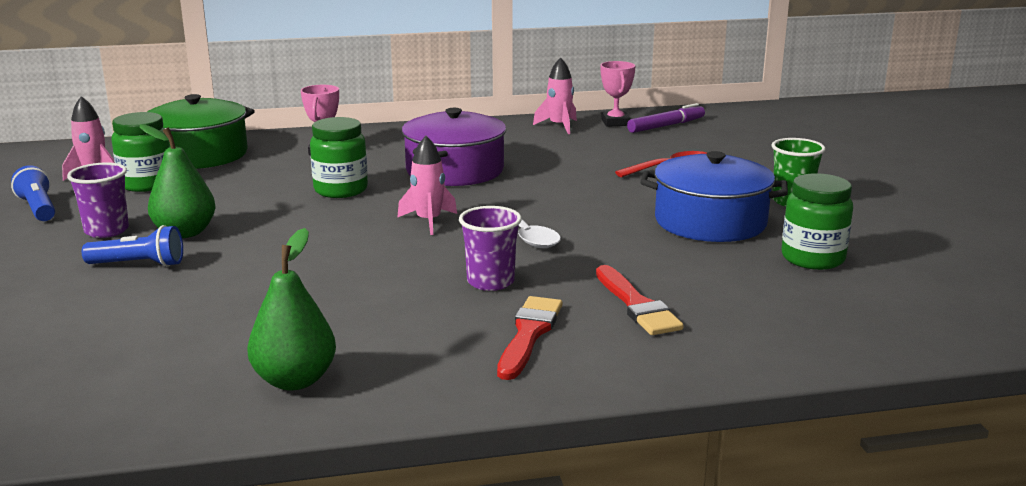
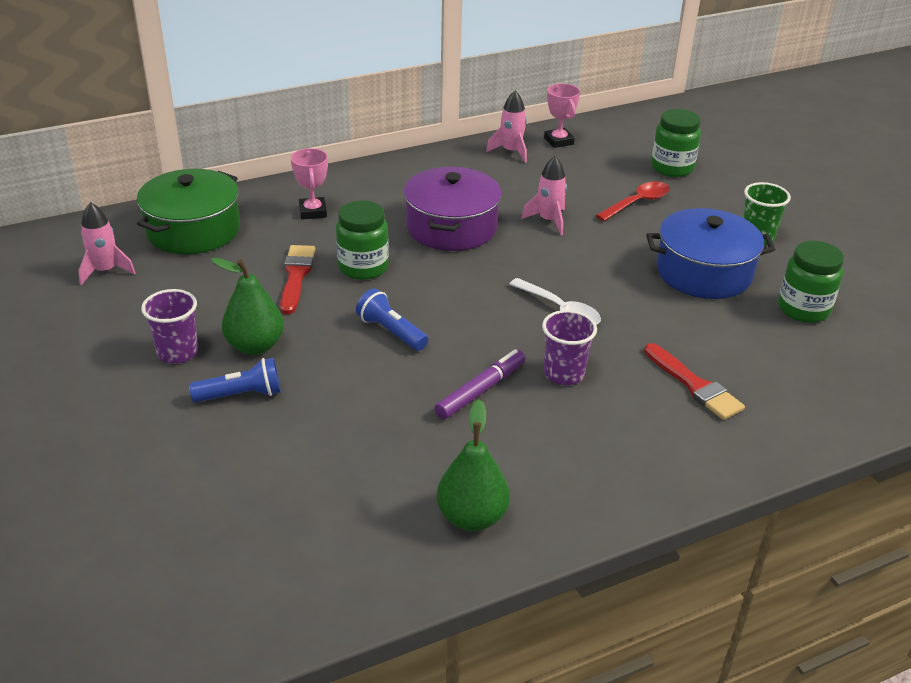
camera: 15 degrees left, 15 degrees up
blue flashlight [11,165,55,221] -> blue flashlight moved to [356,288,428,351]
green jar [111,112,170,192] -> green jar moved to [651,109,701,177]
pink rocket [397,136,457,235] -> pink rocket moved to [521,156,567,235]
red brush [497,296,562,380] -> red brush moved to [280,245,315,314]
purple marker [627,103,705,133] -> purple marker moved to [435,349,525,419]

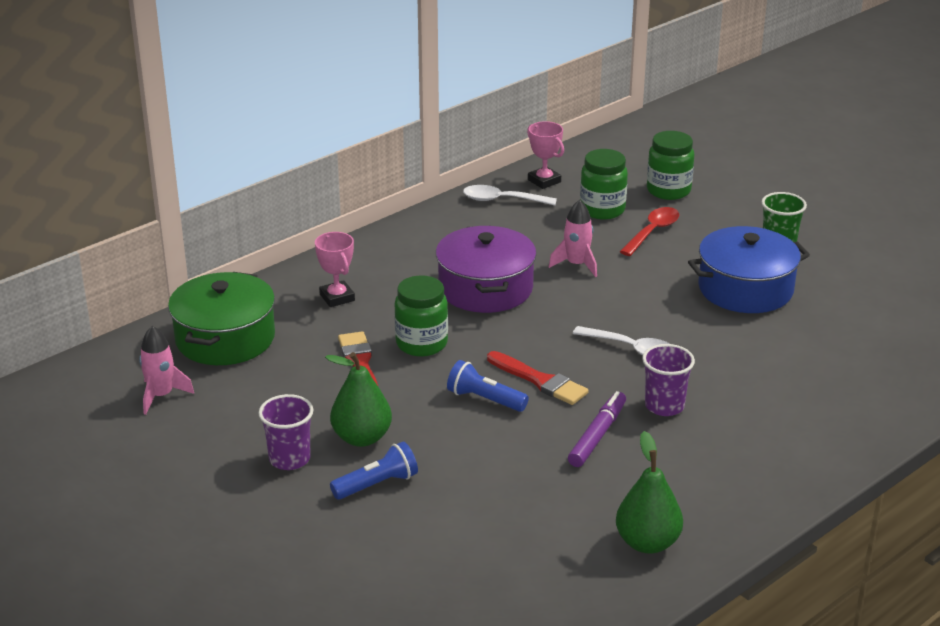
camera: 15 degrees left, 5 degrees down
pink rocket [486,91,527,163] -> white spoon [463,185,557,206]
red brush [644,343,745,420] -> red brush moved to [487,351,589,405]
green jar [778,241,844,323] -> green jar moved to [580,149,628,220]

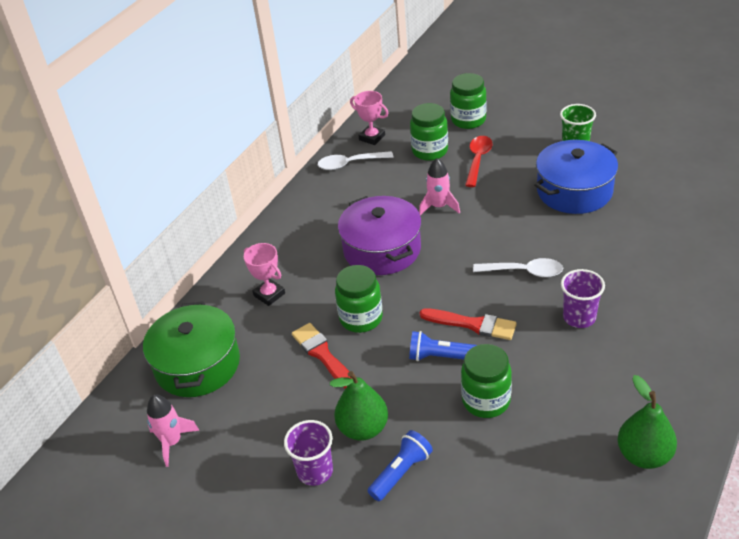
camera: 15 degrees left, 10 degrees up
purple marker [568,391,626,467] -> none
none -> green jar [461,344,512,418]

